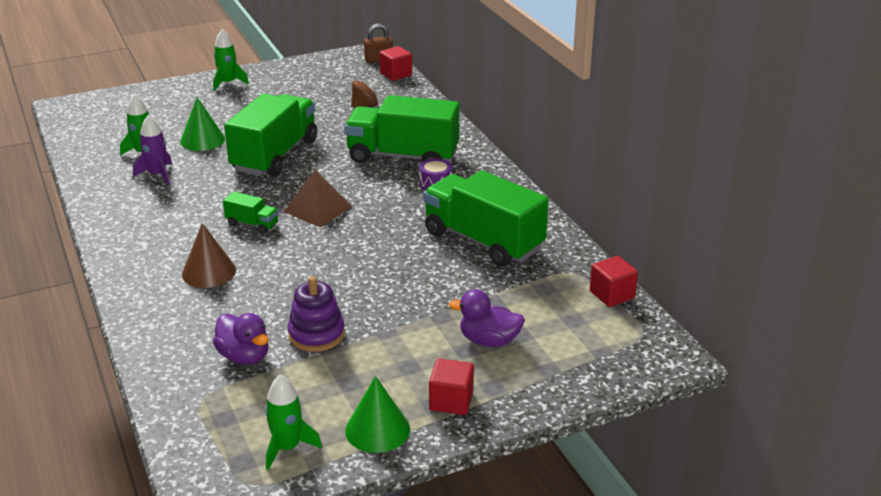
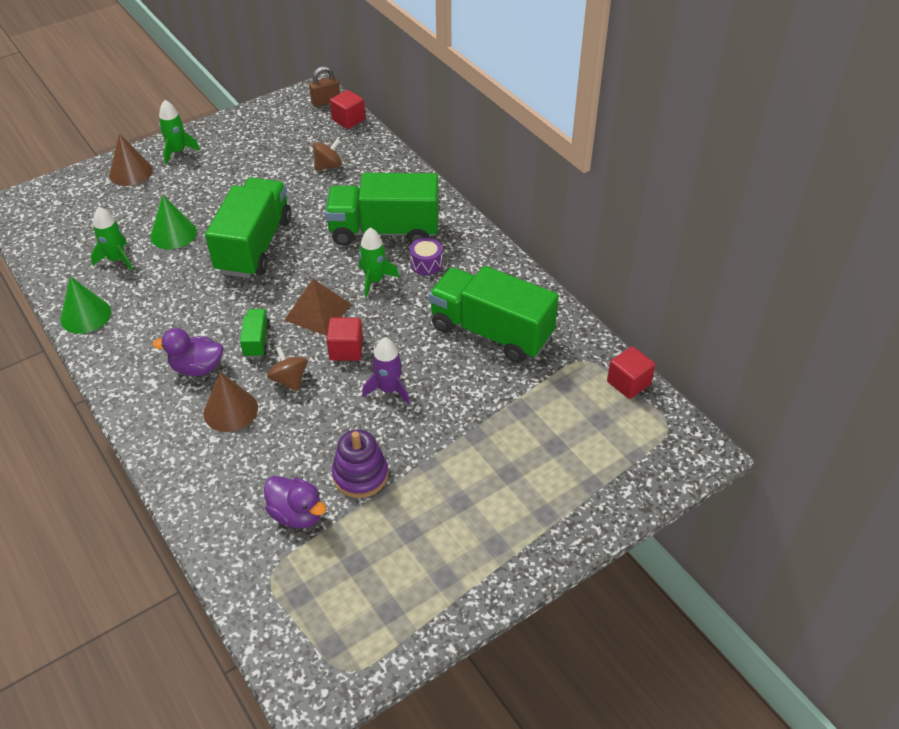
camera: 10 degrees left, 15 degrees up
purple rocket [133,115,172,185] -> purple rocket moved to [362,338,410,404]
green truck [223,191,279,234] -> green truck turned 105 degrees counterclockwise [240,309,271,358]
green rocket [265,375,322,470] -> green rocket moved to [359,228,399,297]
green cone [345,376,410,453] -> green cone moved to [60,277,111,334]
red cube [429,359,474,415] -> red cube moved to [326,317,363,361]
purple duck [449,289,525,347] -> purple duck moved to [152,328,223,376]
none -> brown cone [109,134,153,186]
none -> brown spinning top [267,346,308,391]

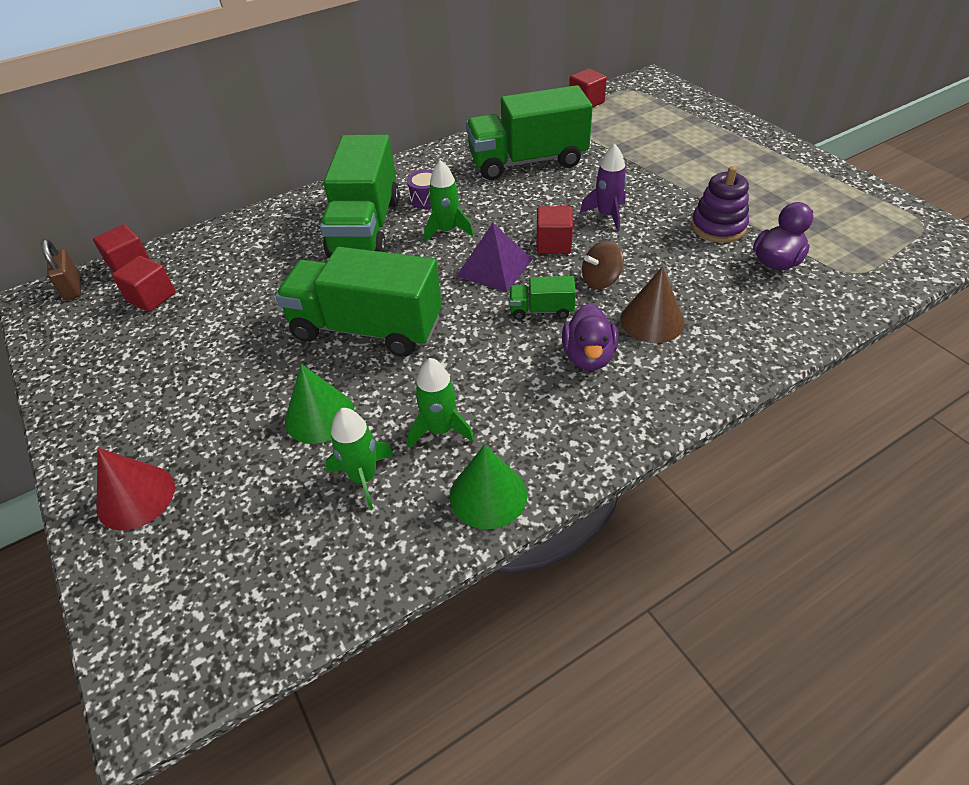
camera: 85 degrees left, 0 degrees up
brown cone [109,134,153,186] -> red cone [96,448,175,531]
green rocket [159,100,200,164] -> green rocket moved to [408,358,475,448]
brown pyramid [284,279,351,336] -> purple pyramid [456,223,533,292]
brown spinning top [313,139,342,171] -> none
green truck [429,266,559,363] -> green truck turned 45 degrees clockwise [466,85,593,180]
none -> red cube [112,256,175,312]

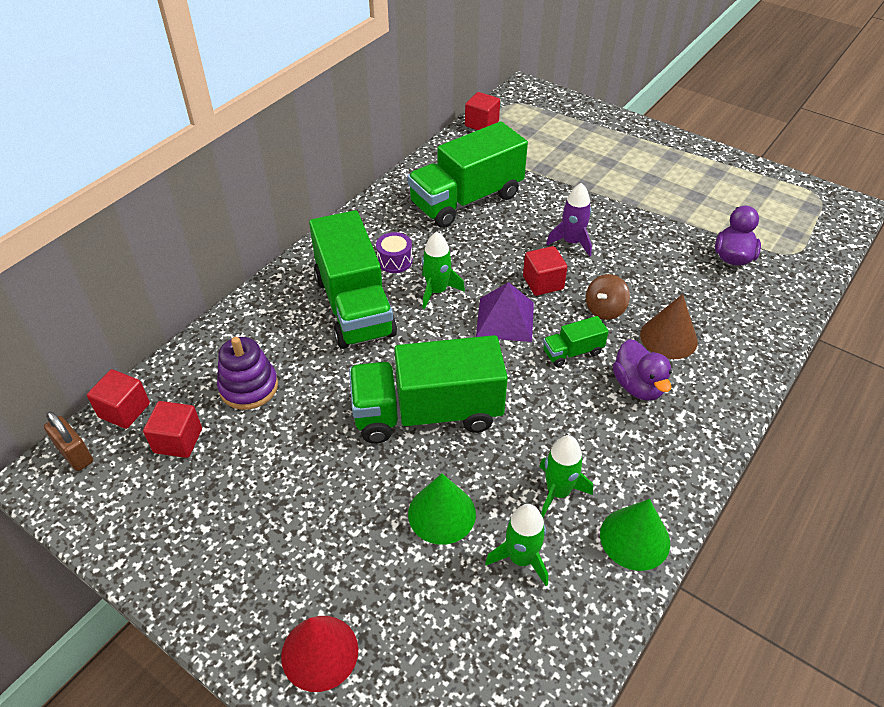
camera: 25 degrees left, 0 degrees up
purple stacking toy [691,166,749,243] -> purple stacking toy moved to [217,337,278,410]

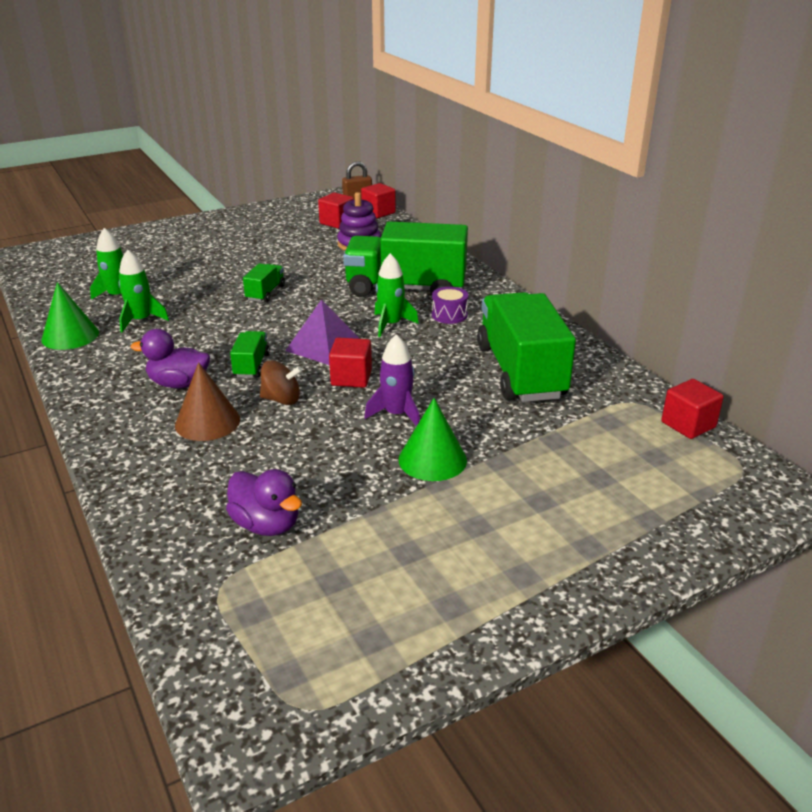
camera: 115 degrees right, 15 degrees down
red cone [281,616,358,692] -> none
green truck [349,335,508,444] -> green truck [243,263,285,302], size x0.44
green cone [408,473,476,545] -> green cone moved to [399,398,467,481]
brown spinning top [586,274,630,320] -> brown spinning top turned 120 degrees clockwise [260,360,302,405]

